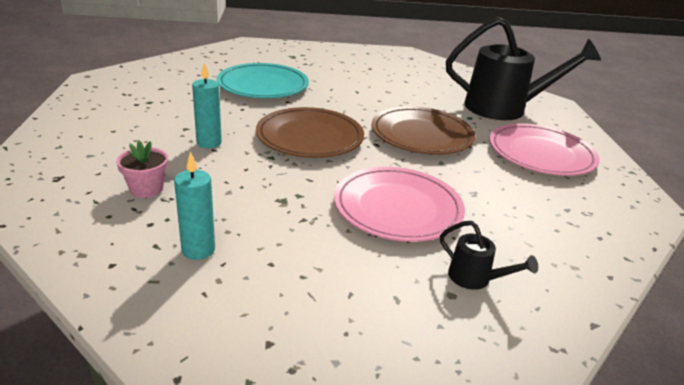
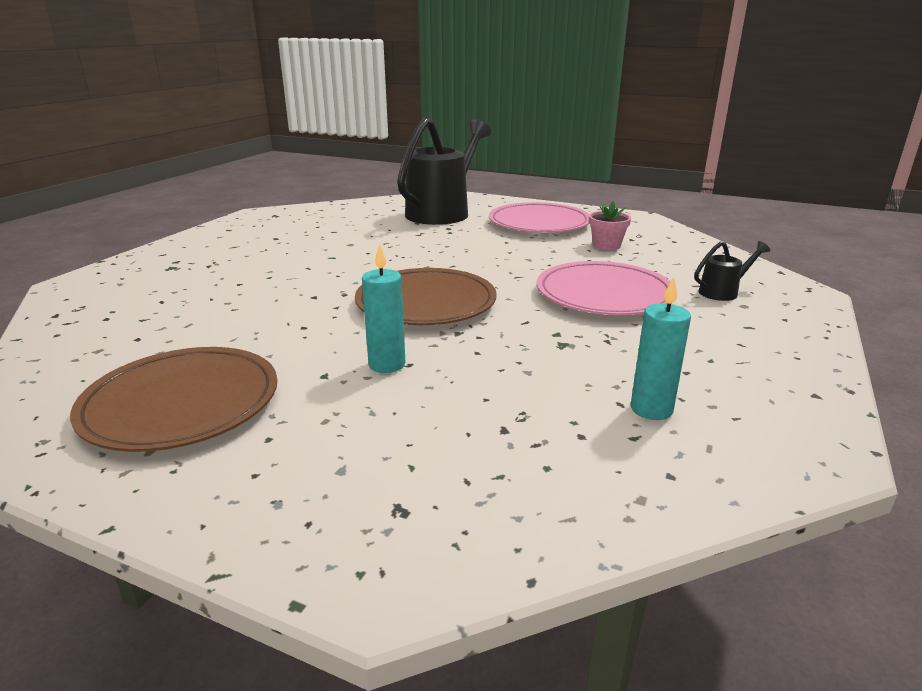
camera: 60 degrees left, 5 degrees down
pink flower pot [116,141,168,198] -> pink flower pot moved to [589,201,631,250]
turquoise plate [217,63,309,98] -> none
brown plate [371,106,475,155] -> brown plate moved to [70,347,278,452]

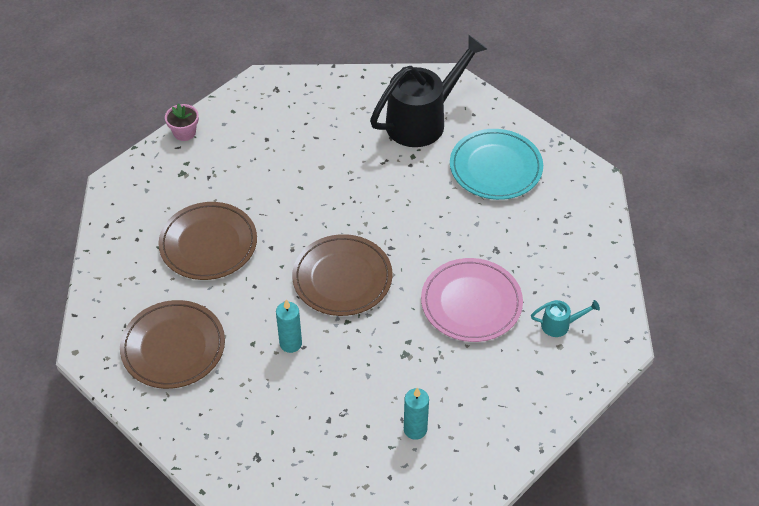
camera: 20 degrees right, 25 degrees up
pink plate [489,202,589,233] -> turquoise plate [450,129,543,200]
pink flower pot [589,201,631,250] -> pink flower pot moved to [165,103,199,141]
black watering can [694,241,770,301] -> turquoise watering can [531,300,600,337]
none -> brown plate [158,202,257,280]

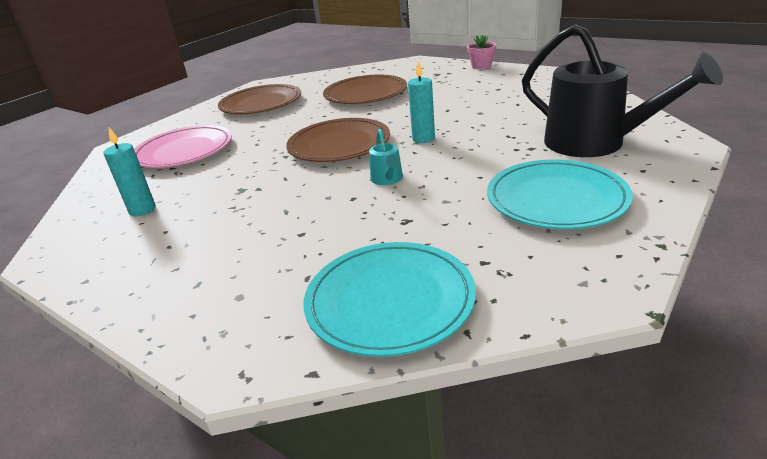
camera: 85 degrees right, 20 degrees down
turquoise candle [276,300,302,353] -> turquoise candle moved to [408,61,435,143]
pink plate [421,258,523,342] -> pink plate moved to [134,125,232,168]
turquoise watering can [531,300,600,337] -> turquoise watering can moved to [369,129,403,185]
none -> turquoise plate [304,242,476,357]

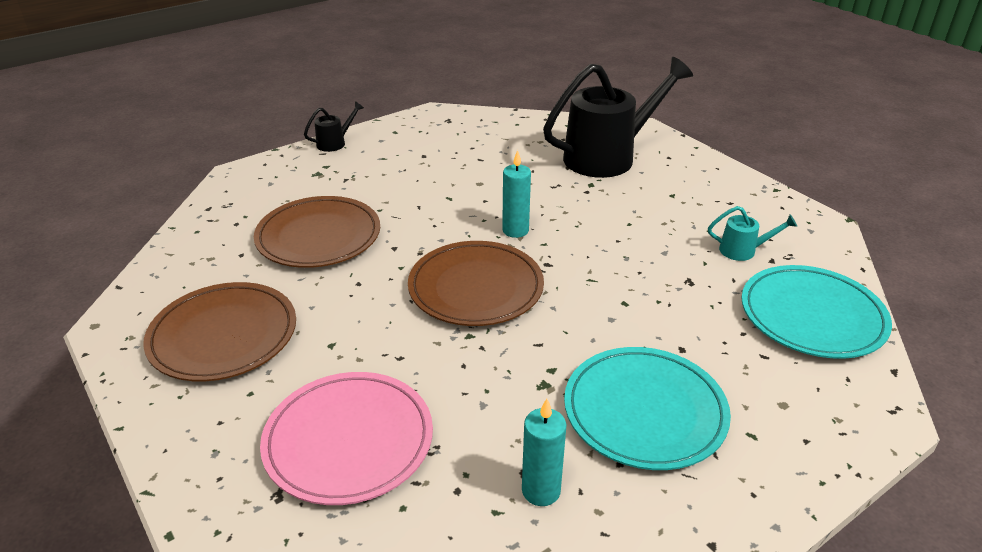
camera: 75 degrees left, 5 degrees up
turquoise watering can [369,129,403,185] -> turquoise watering can moved to [708,206,797,261]
pink flower pot [467,35,496,69] -> black watering can [304,101,364,152]
turquoise plate [487,159,633,229] -> turquoise plate moved to [564,347,731,470]

